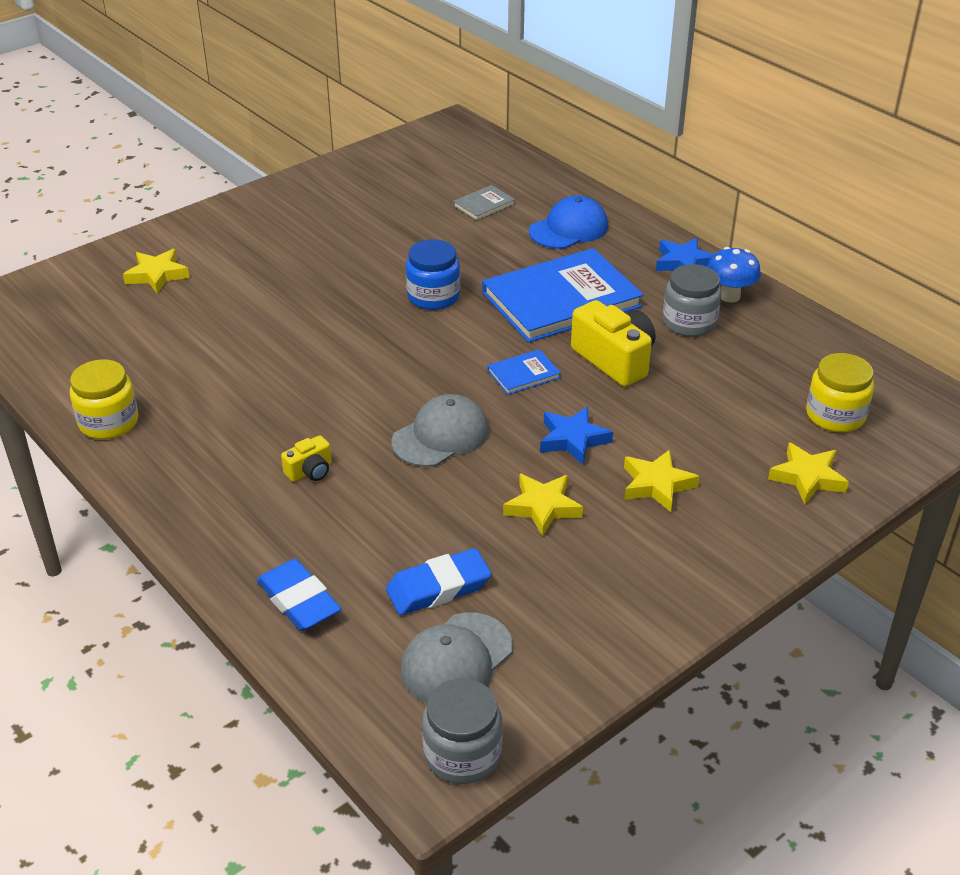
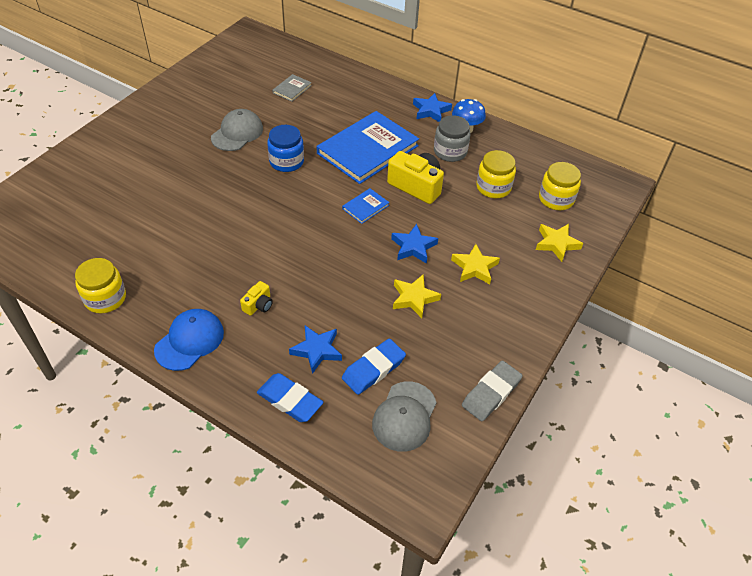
camera: 20 degrees left, 10 degrees up
yellow star [123,249,190,294] -> none
grey cap [391,394,489,467] -> grey cap moved to [211,109,263,151]
grey jar [422,678,503,784] -> none
blue cap [529,195,608,249] -> blue cap moved to [154,309,224,371]
none -> blue star [289,325,342,374]
none -> grey eraser [462,361,523,421]
none -> yellow jar [476,150,516,199]

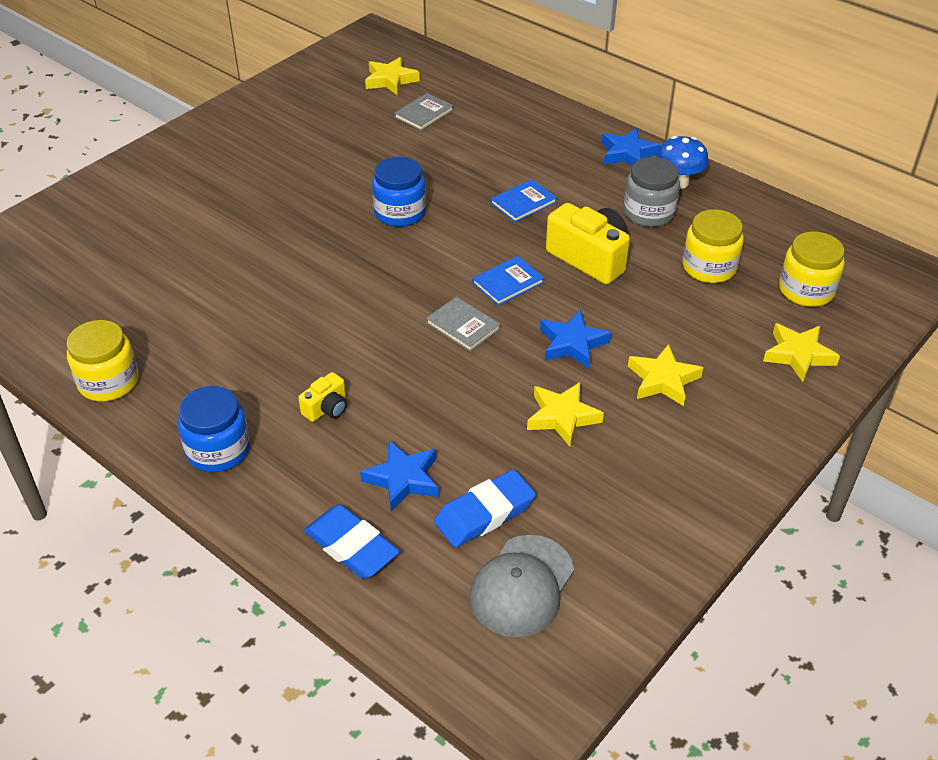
camera: 10 degrees right, 5 degrees down
blue cap [154,309,224,371] -> blue jar [178,386,250,472]
grey cap [211,109,263,151] -> none
blue book [317,111,419,184] -> blue book [491,179,557,222], size x0.43
grey eraser [462,361,523,421] -> none
none -> yellow star [365,57,420,95]
none -> grey book [426,297,500,351]

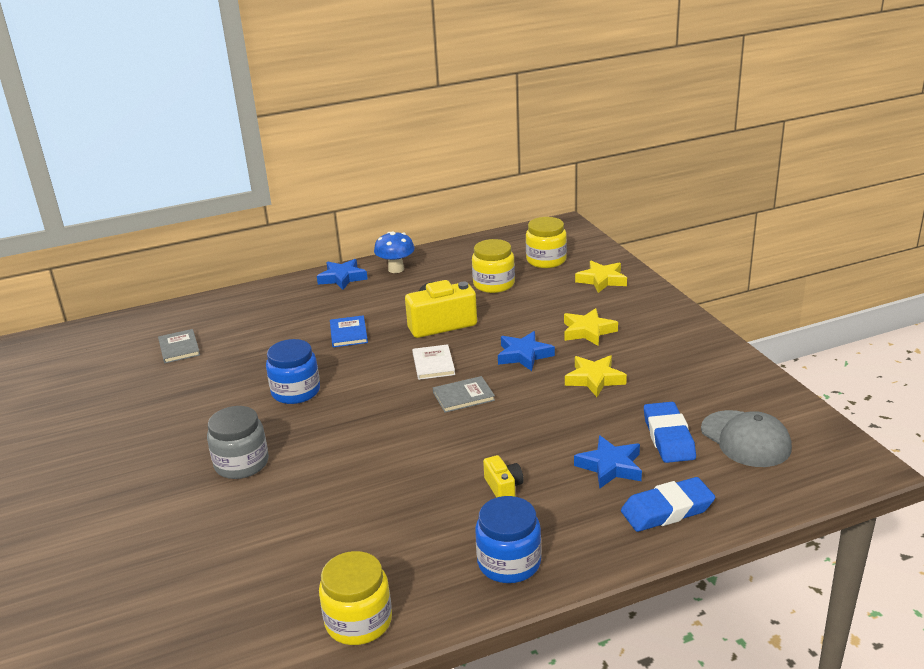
camera: 60 degrees left, 15 degrees down
yellow star [365,57,420,95] -> none
blue book [472,256,544,306] -> white book [412,344,455,380]
grey jar [624,157,680,227] -> grey jar moved to [207,406,269,479]

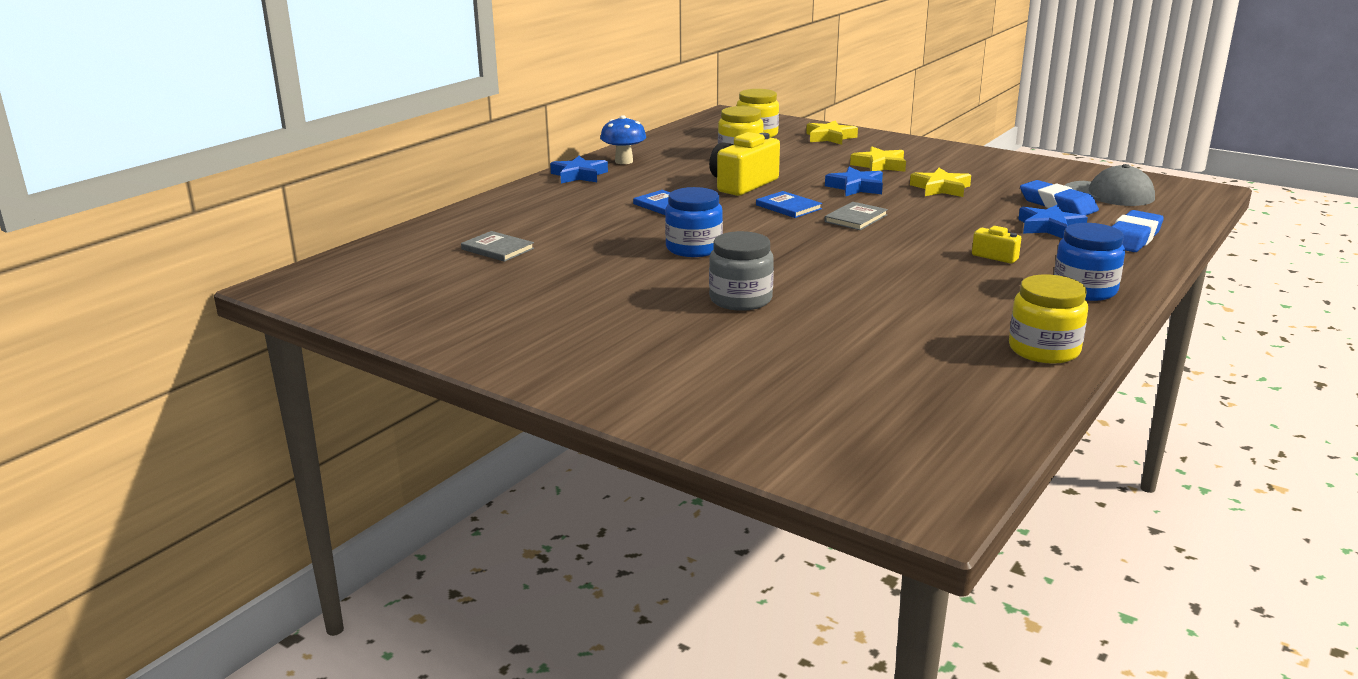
camera: 35 degrees left, 5 degrees down
white book [412,344,455,380] -> blue book [756,191,822,218]

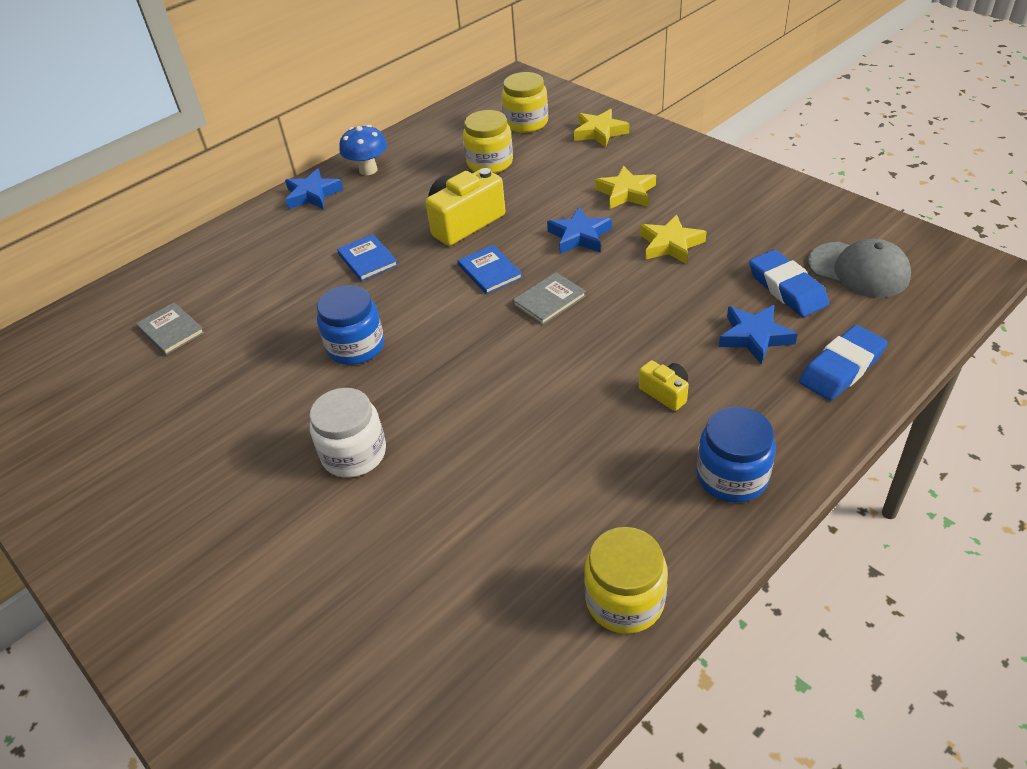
camera: 15 degrees right, 20 degrees up
grey jar [709,231,774,311] -> white jar [309,388,386,478]

